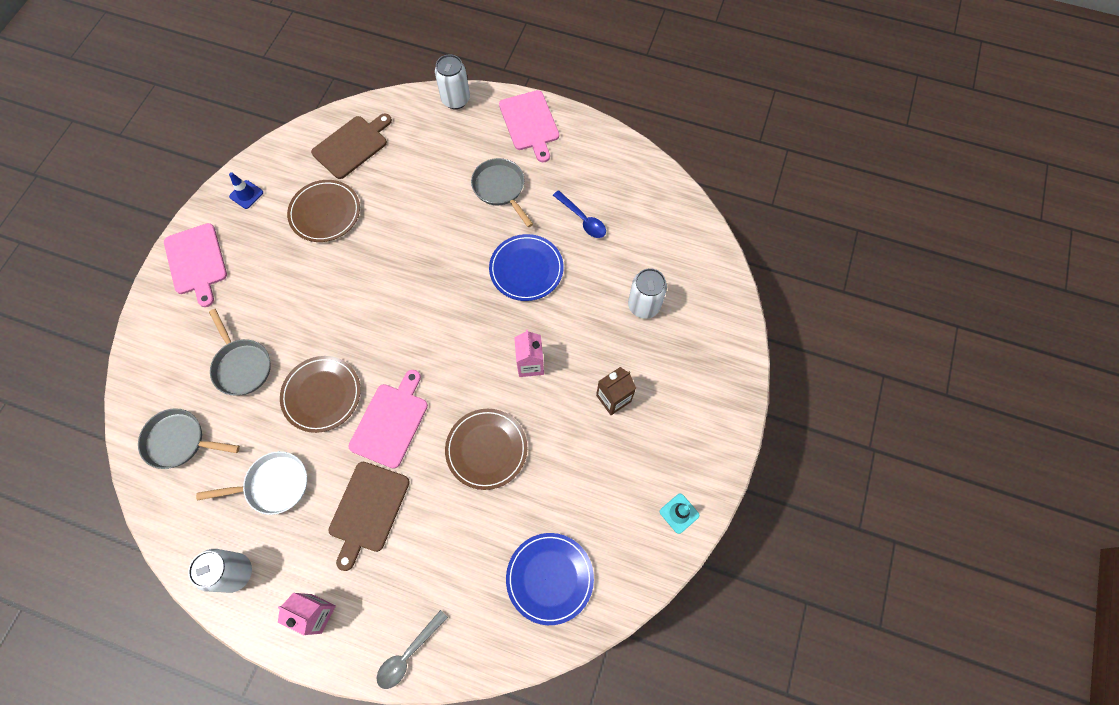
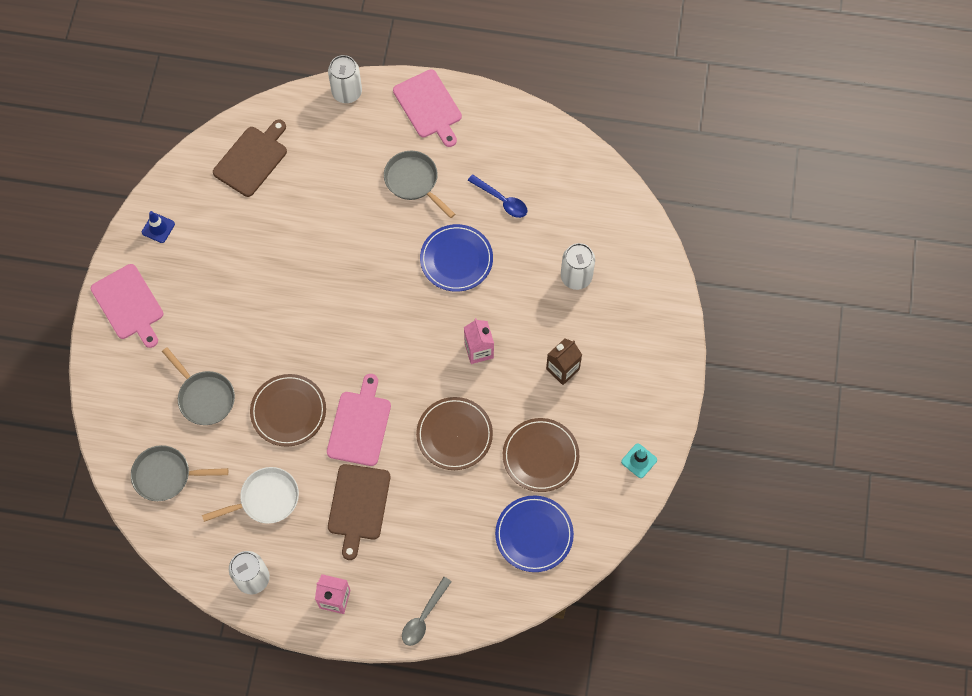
camera: 10 degrees left, 0 degrees up
brown plate [287,180,360,242] -> brown plate moved to [503,418,579,492]

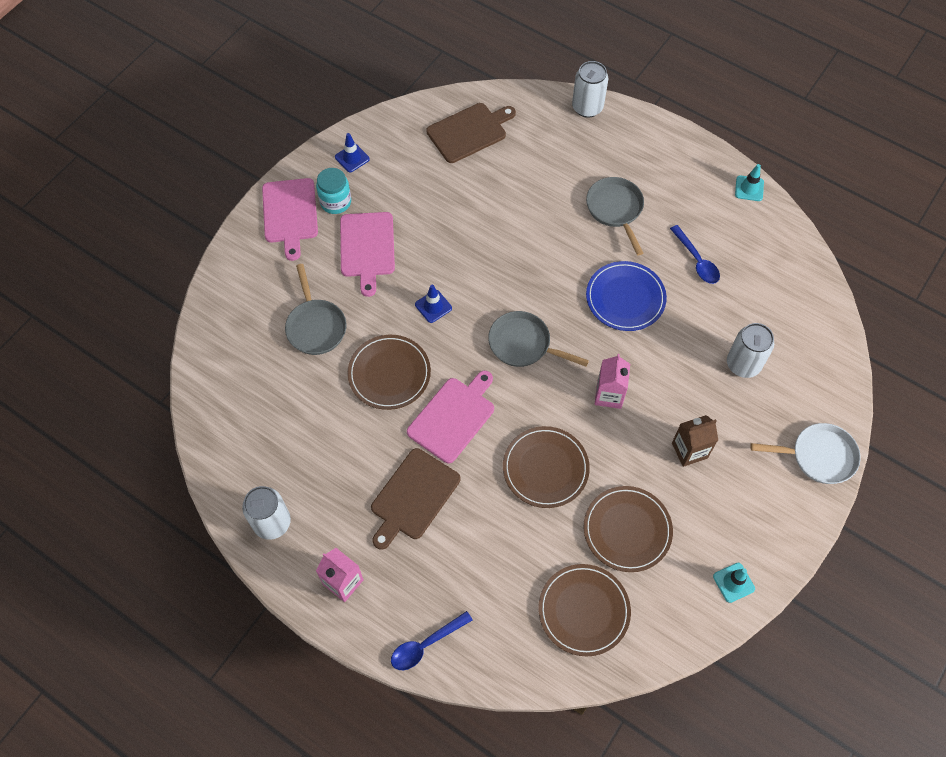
camera: 25 degrees right, 5 degrees down
grey pan [131,445,228,501] -> grey pan moved to [488,311,589,367]
white pan [202,467,299,524] -> white pan moved to [750,423,861,484]
pink cutting board [393,69,462,147] -> pink cutting board moved to [340,212,395,297]
grey spoon [402,577,452,646] -> blue spoon [391,611,472,670]
blue plate [495,496,574,572] -> brown plate [538,564,631,656]
none -> turquoise jar [316,168,351,214]
none -> blue traffic cone [415,285,452,323]
none -> turquoise traffic cone [735,164,764,201]

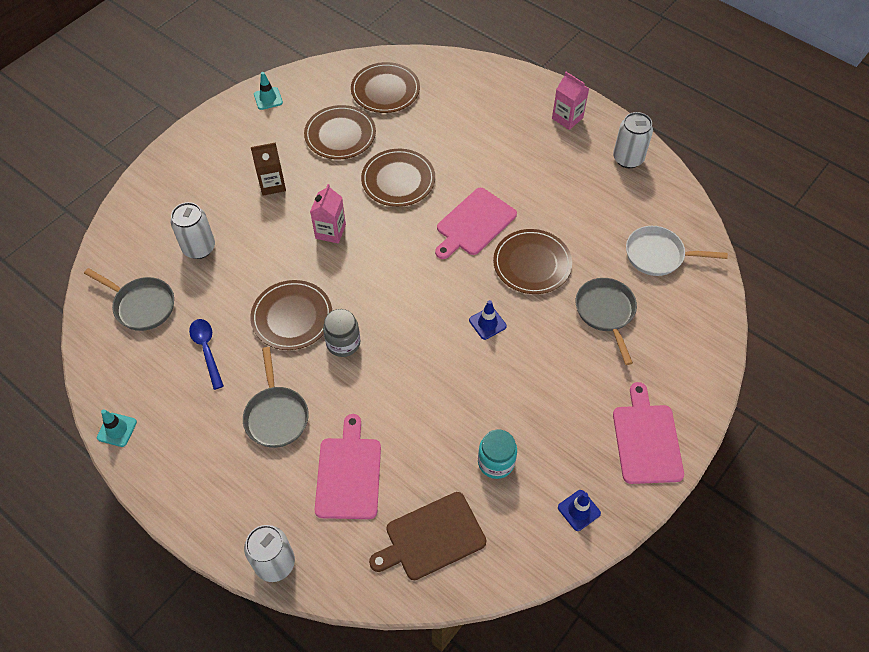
camera: 175 degrees left, 5 degrees down
turquoise jar [316,168,351,214] -> turquoise jar moved to [478,430,517,479]
pink cutting board [340,212,395,297] -> pink cutting board moved to [315,414,381,519]
brown cutting board [371,448,461,550] -> none
blue spoon [391,611,472,670] -> none
grey pan [488,311,589,367] -> grey pan moved to [84,268,174,331]
blue plate [586,261,667,331] -> brown plate [250,280,332,350]
white pan [750,423,861,484] -> white pan moved to [626,226,728,276]
none -> grey jar [323,309,360,357]

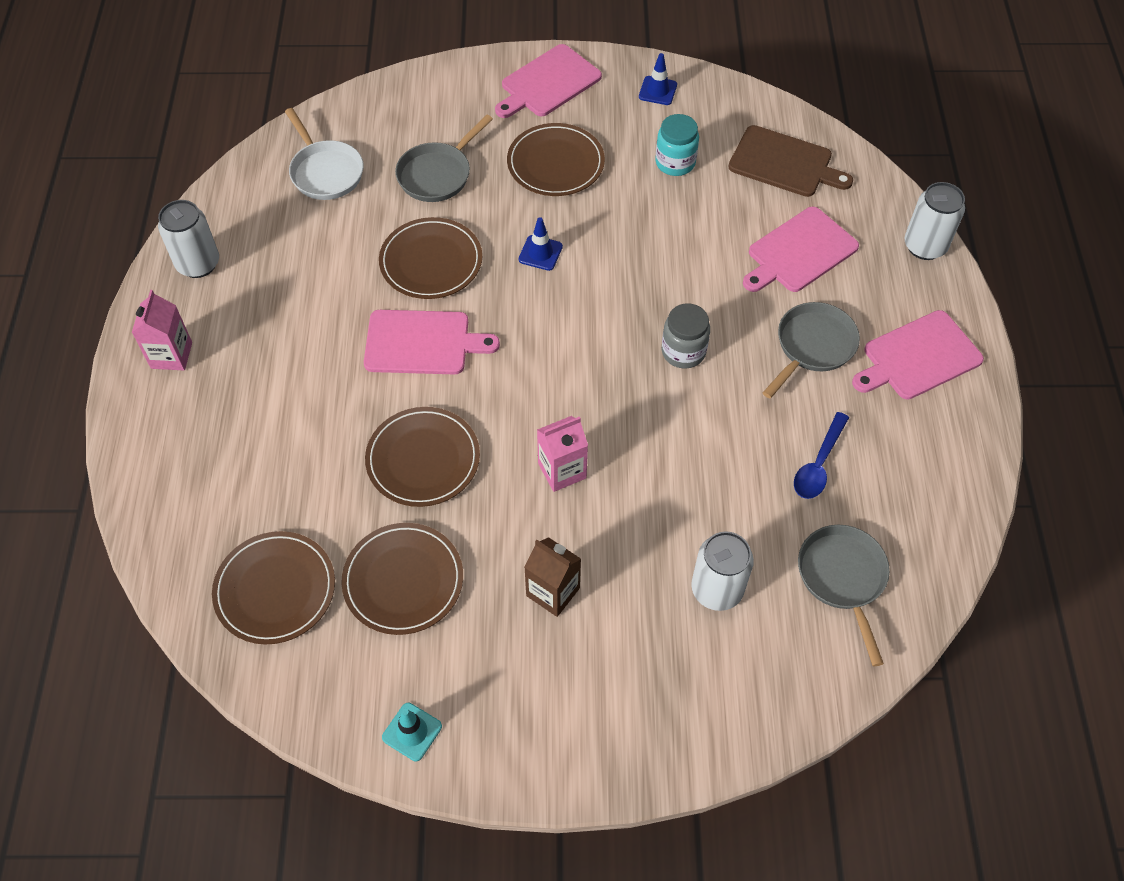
camera: 130 degrees left, 0 degrees up
turquoise traffic cone [97,409,137,447] -> none
brown plate [250,280,332,350] -> brown plate moved to [507,123,605,196]
none -> pink cutting board [852,310,984,400]

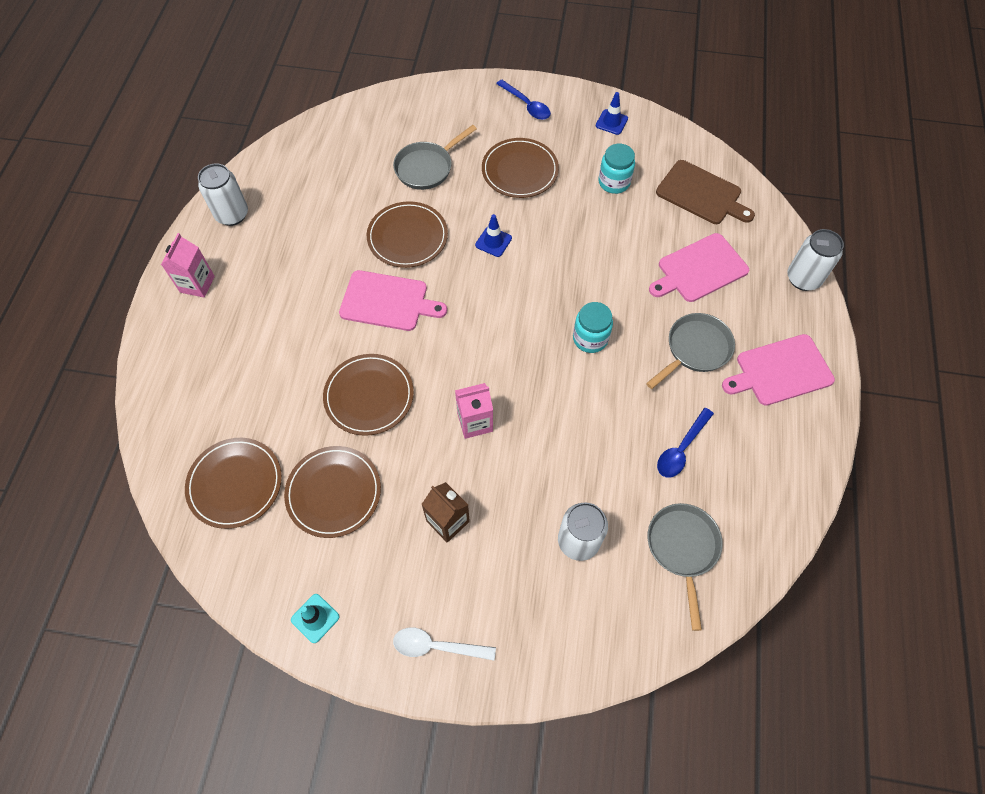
camera: 10 degrees right, 5 degrees up
white pan [285,108,364,200] -> none
pink cutting board [495,44,602,118] -> blue spoon [496,80,551,120]
grey jar [662,303,710,369] -> turquoise jar [573,302,613,353]
none -> white spoon [393,628,496,660]

